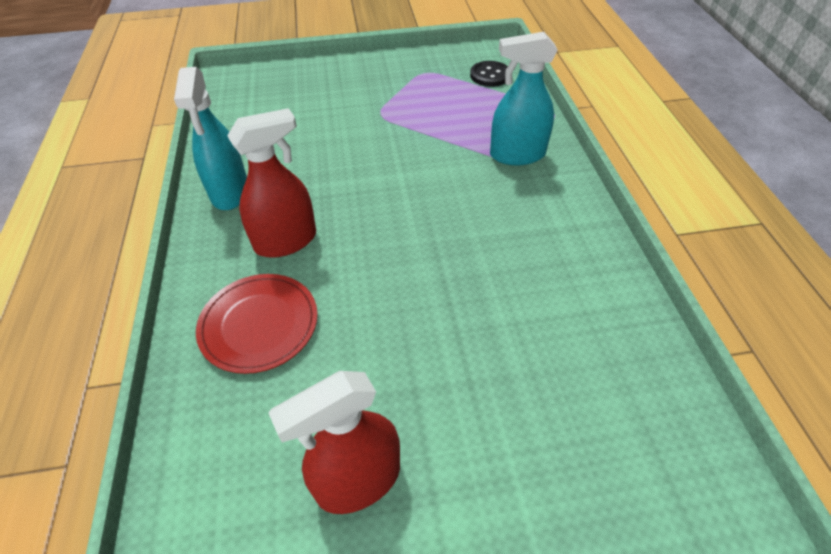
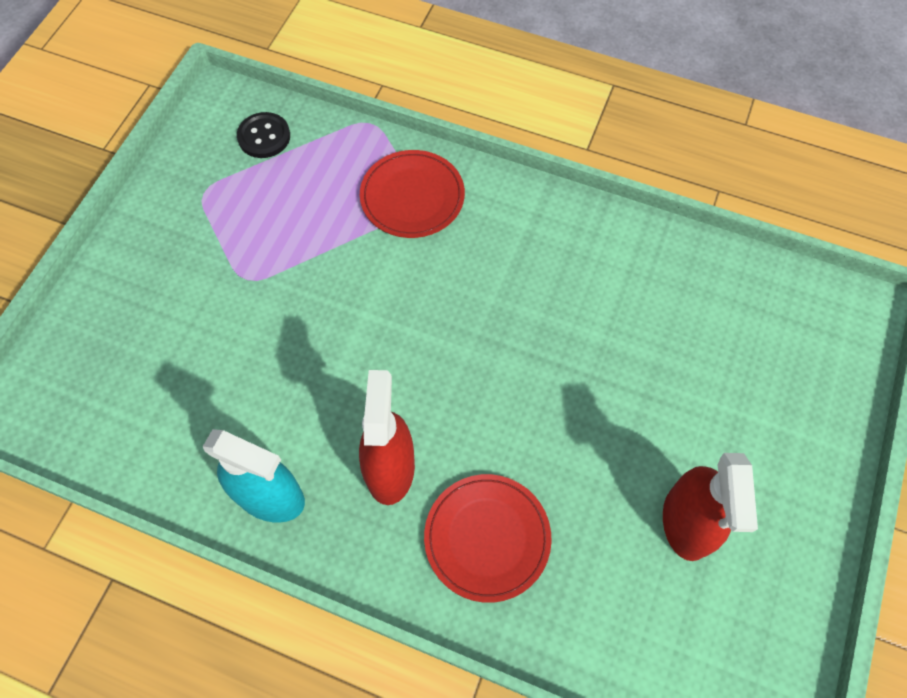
camera: 60 degrees left, 15 degrees up
turquoise spray bottle [490,32,558,165] -> red plate [360,150,465,238]

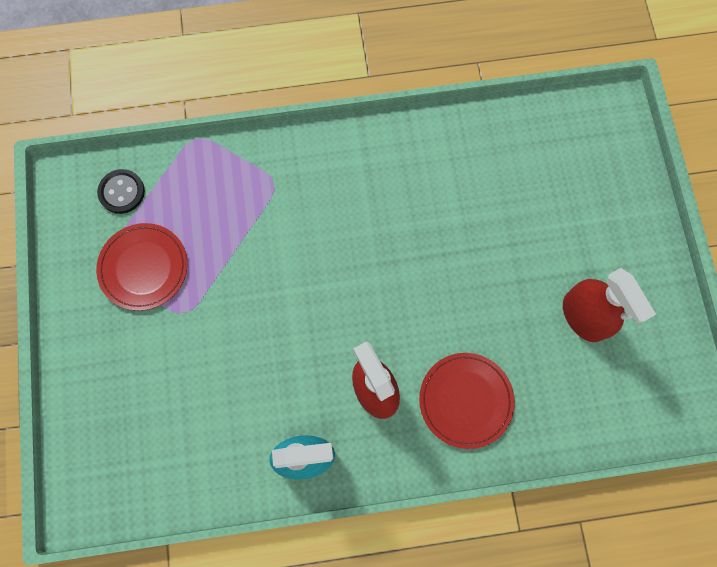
camera: 30 degrees left, 10 degrees up
red plate [360,150,465,238] -> red plate moved to [96,223,187,311]

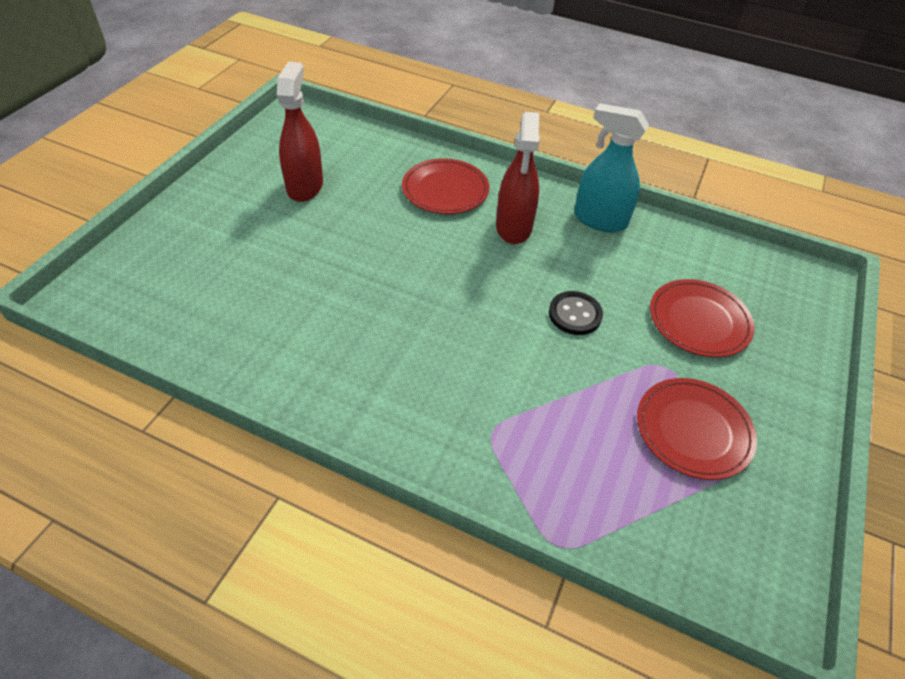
camera: 150 degrees left, 25 degrees down
black button [97,169,145,214] -> black button moved to [549,291,603,335]
none -> red plate [650,279,755,357]

